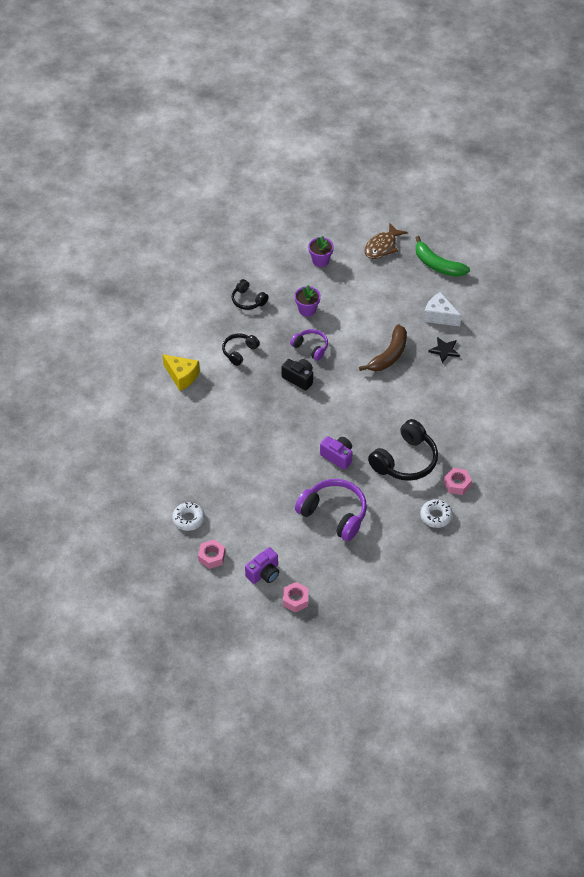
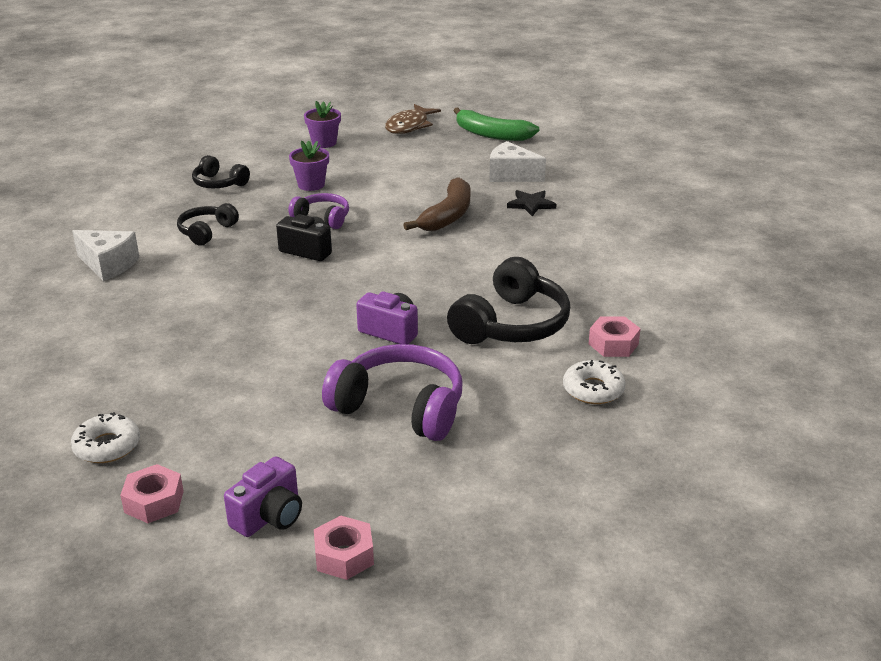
camera: 10 degrees left, 20 degrees down
yellow cheese [163,354,200,391] -> white cheese [72,230,140,281]

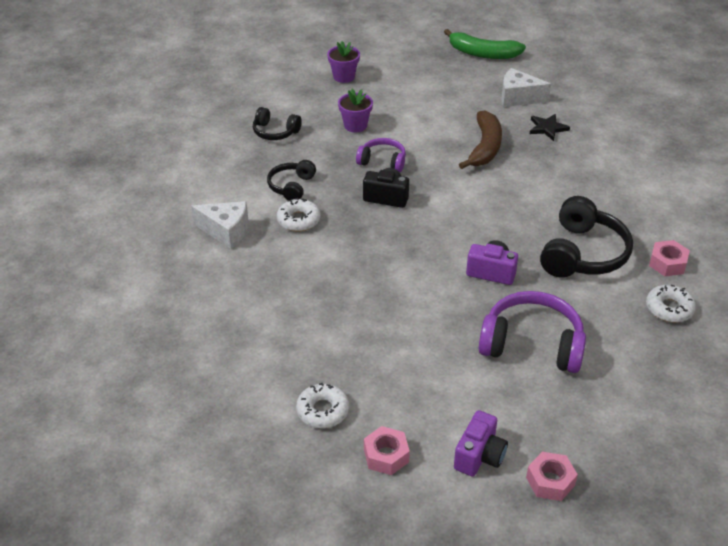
camera: 10 degrees left, 10 degrees up
brown fish [385,104,441,134] -> none
none -> white donut [277,198,320,232]

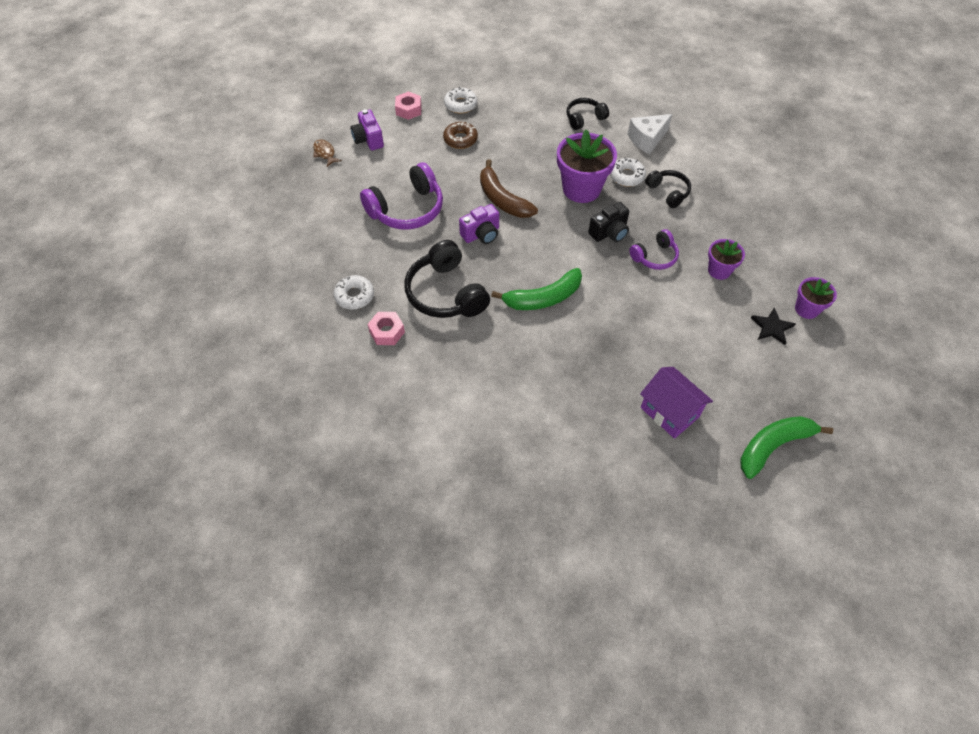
camera: 130 degrees right, 15 degrees up
black headphones [253,107,302,140] -> black headphones moved to [566,98,609,130]
brown banana [459,110,502,169] -> brown banana moved to [480,159,538,218]
white cheese [502,68,551,107] -> purple house [640,367,713,439]
pink nut [526,452,578,501] -> brown fish [313,139,342,167]
black star [530,114,570,141] -> black star moved to [751,307,795,345]
none -> brown donut [443,122,478,149]
none -> green banana [491,268,582,310]
none -> purple flower pot [557,130,617,203]

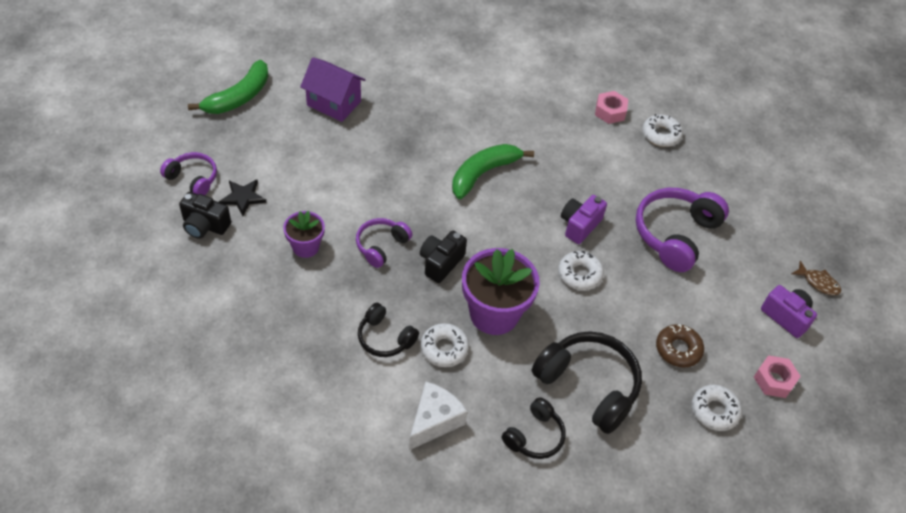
camera: 155 degrees right, 5 degrees down
black headphones [404,240,490,318] -> black headphones moved to [532,331,642,434]
brown banana [480,159,538,218] -> white donut [558,251,604,290]
purple flower pot [795,277,837,319] -> black camera [179,192,231,239]
none -> purple headphones [160,152,217,195]

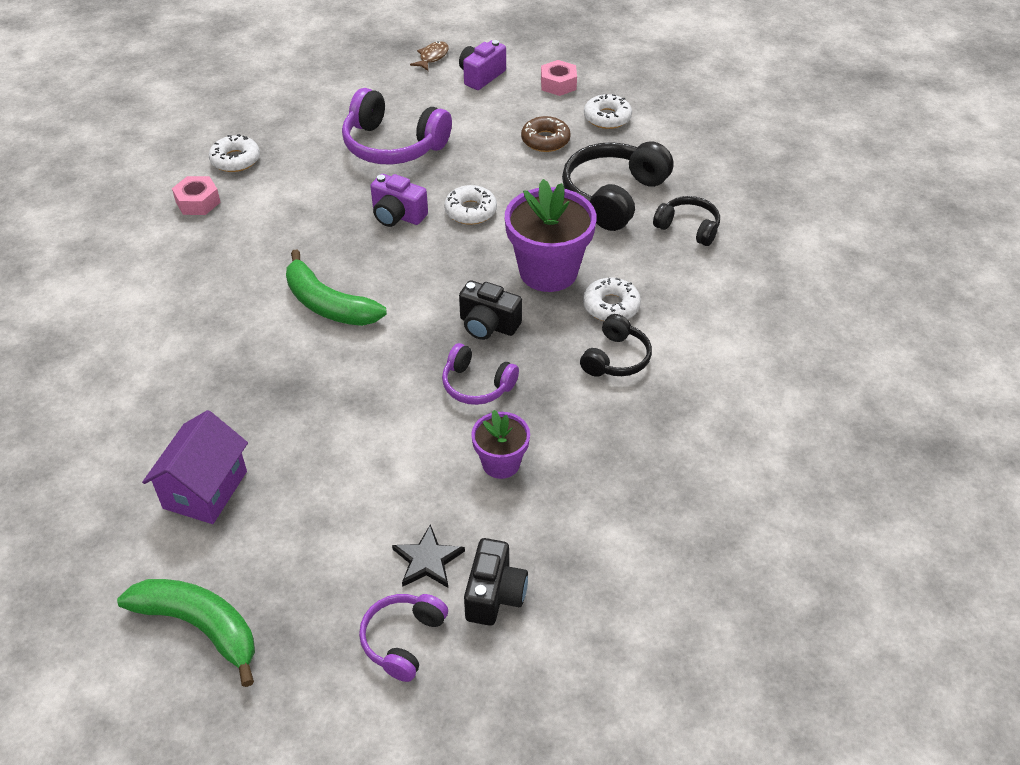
camera: 95 degrees left, 5 degrees down
white cheese [409,382,468,450] -> none

